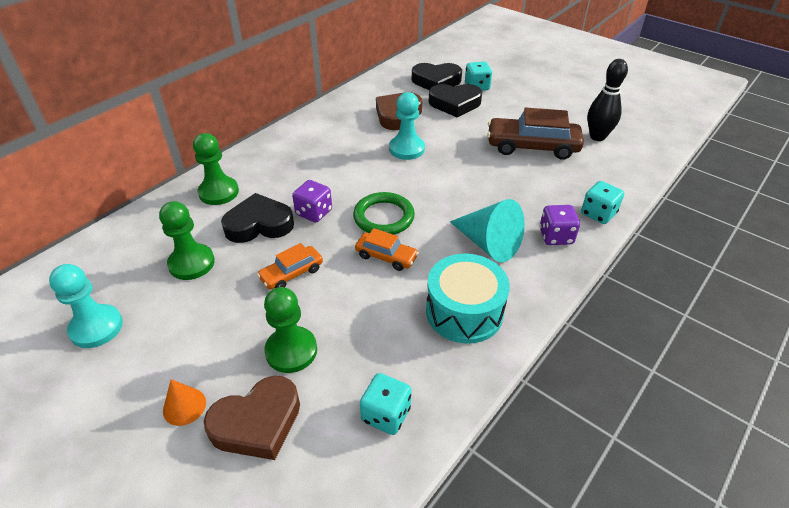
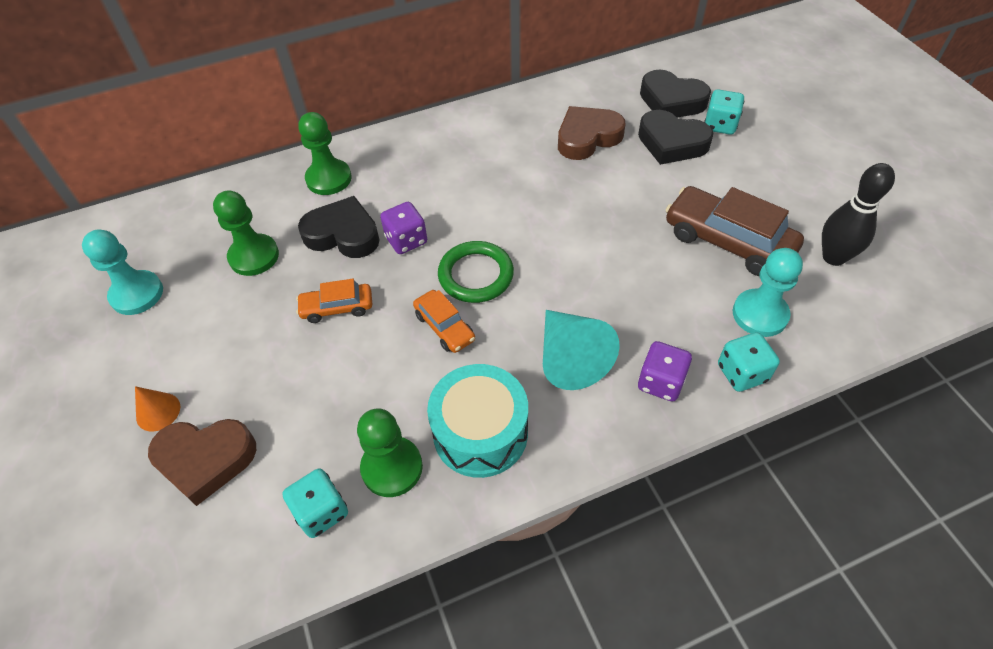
camera: 30 degrees right, 10 degrees up
green pawn [264,287,317,373] -> green pawn moved to [357,408,423,497]
turquoise pawn [389,92,425,160] -> turquoise pawn moved to [733,248,803,337]

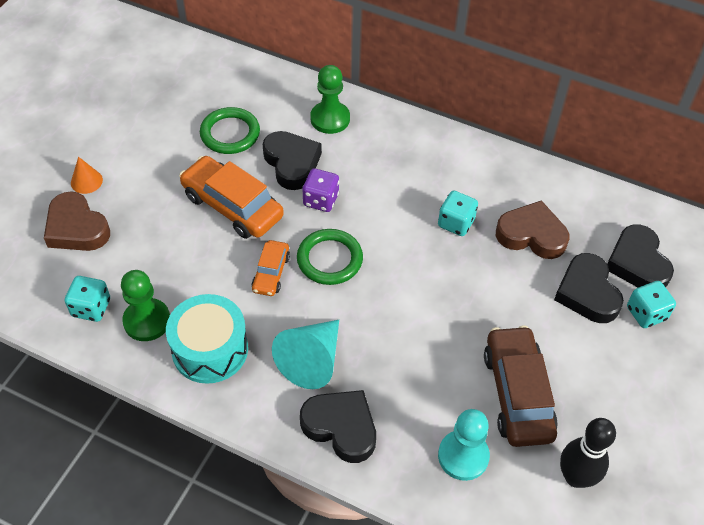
camera: 45 degrees right, 0 degrees up
turquoise pawn [82,229,163,315] -> none
green pawn [213,190,279,276] -> green ring [200,107,260,154]
orange car [296,279,372,323] -> orange car [179,156,284,239], size x1.84
purple dice [638,341,692,401] -> black heart [300,390,376,463]
turquoise dice [718,332,780,392] -> turquoise dice moved to [438,191,478,236]

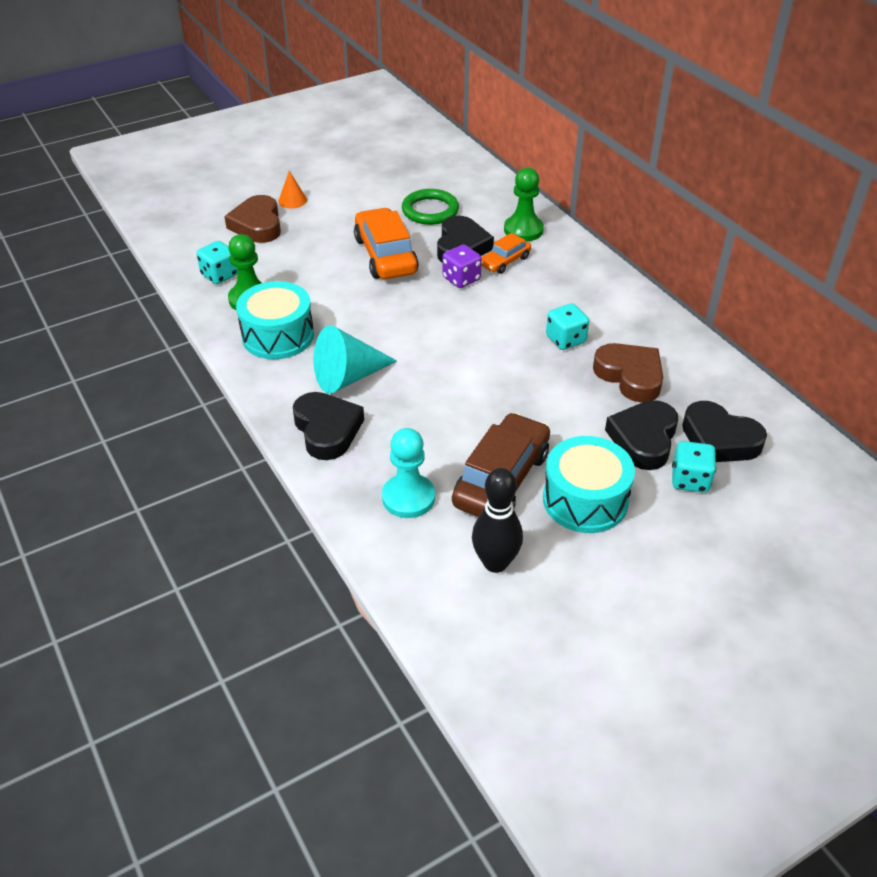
camera: 35 degrees right, 10 degrees down
orange car [252,240,290,296] -> orange car moved to [481,233,531,274]
green ring [297,229,363,285] -> none
black heart [607,224,674,287] -> black heart turned 75 degrees counterclockwise [682,401,767,462]
none -> turquoise drum [543,436,635,533]

